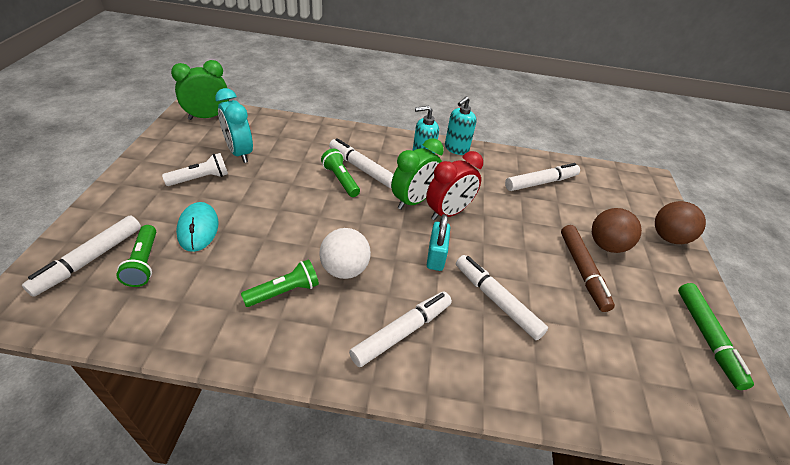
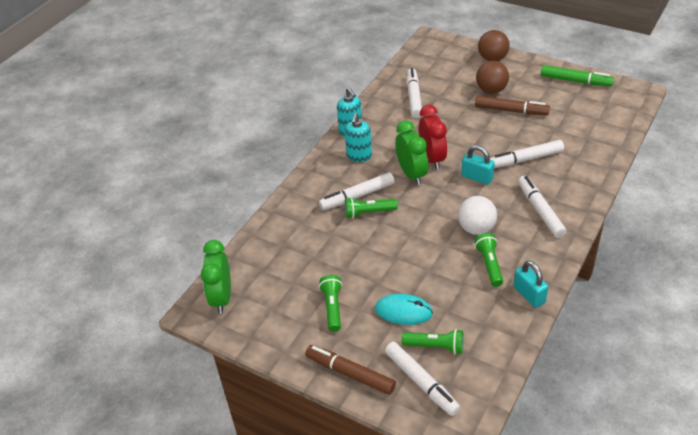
camera: 60 degrees left, 0 degrees up
white flashlight [162,153,228,186] -> green flashlight [319,275,342,332]
turquoise clock [215,88,253,163] -> none
none -> brown marker [305,345,396,395]
none -> turquoise padlock [514,260,548,308]

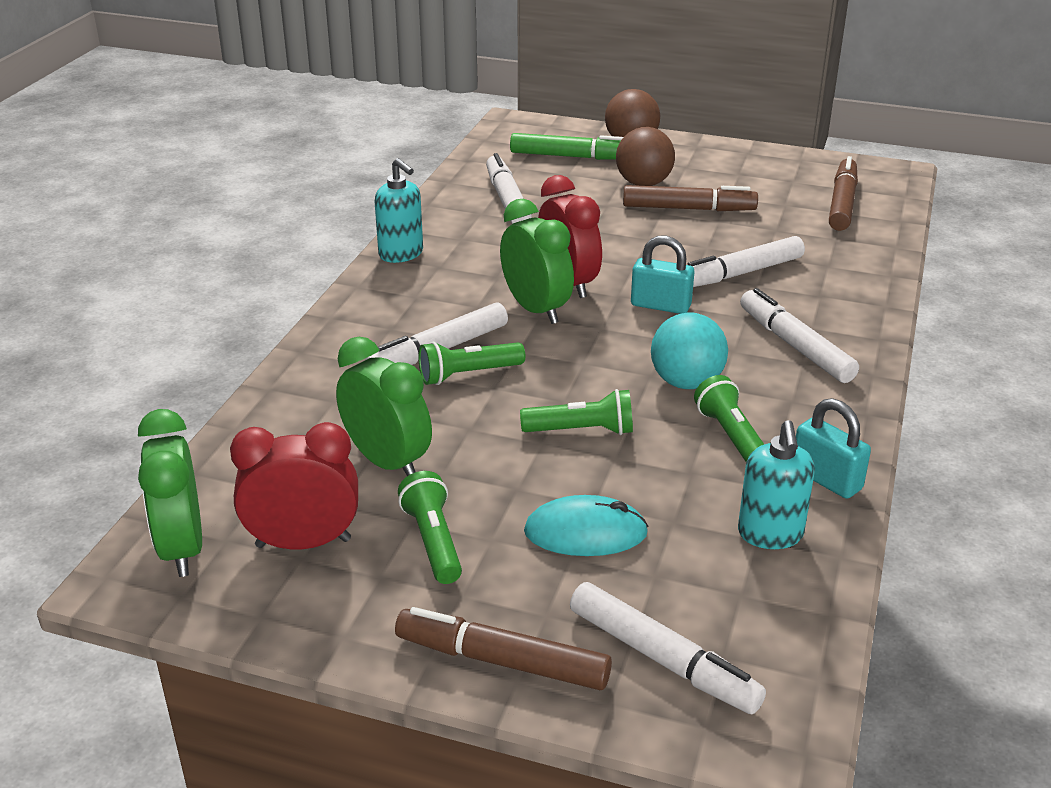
camera: 15 degrees left, 10 degrees down
turquoise soap dispenser [345,113,372,162] -> turquoise soap dispenser moved to [738,420,815,549]
green flashlight [402,329,464,355] -> green flashlight moved to [520,389,633,435]
white ball [458,196,497,235] -> turquoise ball [651,312,728,389]
green marker [541,65,614,87] -> green marker moved to [510,133,623,160]
none -> red clock [230,422,358,549]
none -> green clock [336,337,432,476]
none -> brown marker [829,156,858,231]

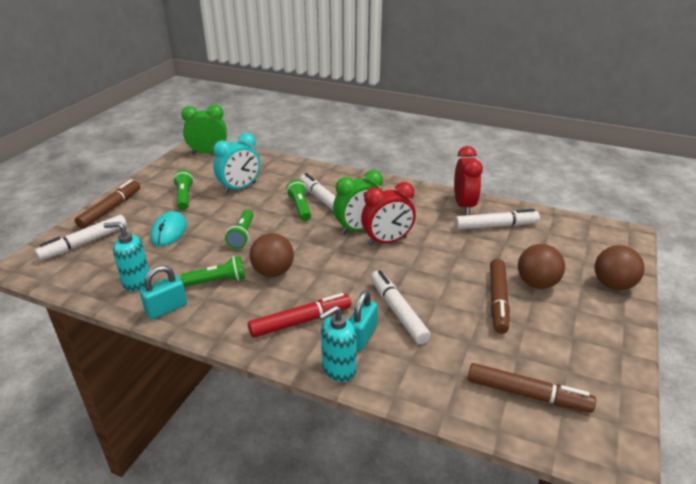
camera: 95 degrees right, 0 degrees up
red clock [230,422,358,549] -> red clock moved to [454,146,483,215]
green clock [336,337,432,476] -> turquoise clock [213,133,260,194]
turquoise soap dispenser [375,158,423,263] -> turquoise soap dispenser moved to [319,306,357,382]
green flashlight [398,471,462,584] -> green flashlight turned 90 degrees counterclockwise [173,170,194,210]
green marker [510,133,623,160] -> none
turquoise padlock [631,236,694,314] -> turquoise padlock moved to [349,290,378,351]
turquoise ball [651,312,728,389] -> brown ball [250,233,294,277]
white marker [740,288,859,383] -> red marker [248,293,351,338]

